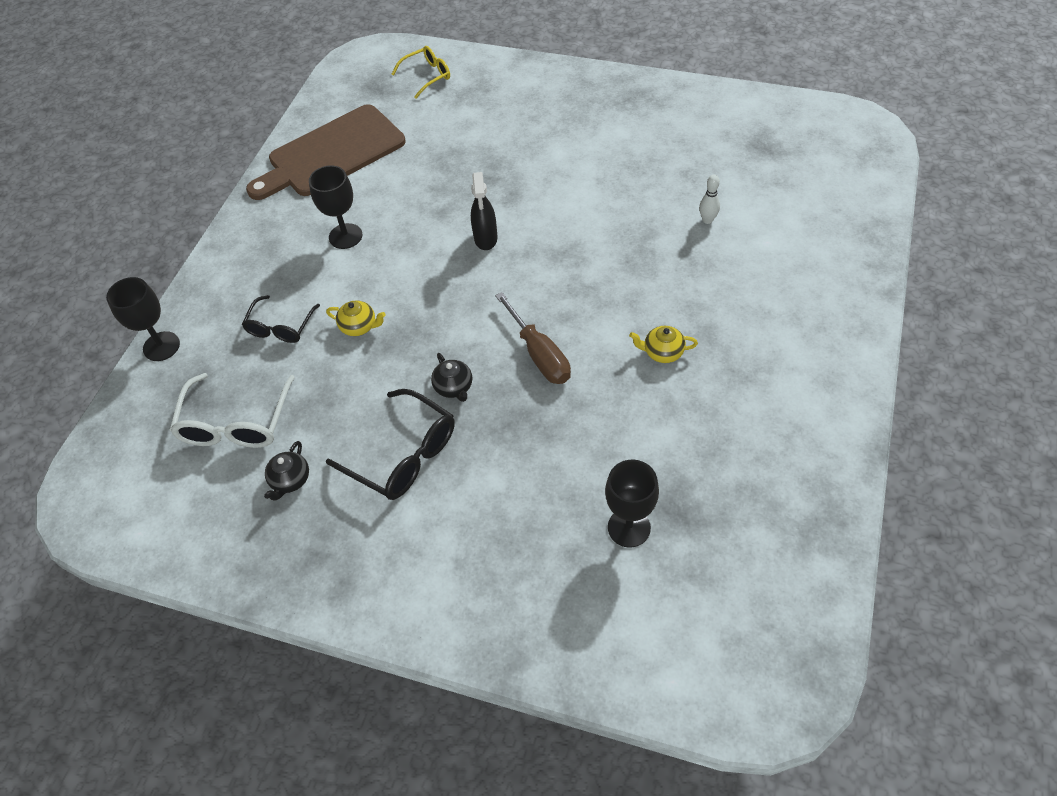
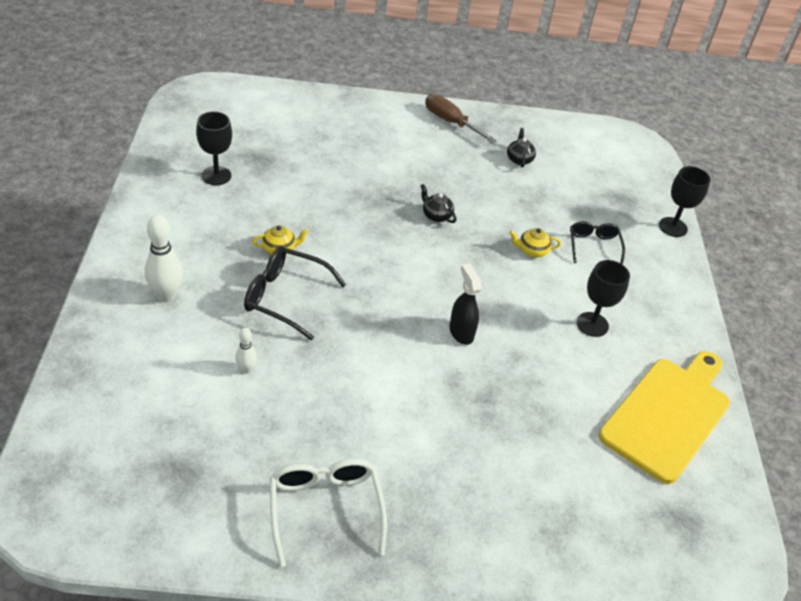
camera: 155 degrees right, 10 degrees down
white glasses [170,373,295,448] -> white glasses moved to [270,459,387,567]
brown cutting board [246,104,406,200] -> yellow cutting board [598,351,730,484]
black glasses [326,389,455,500] -> black glasses moved to [244,246,346,340]
yellow glasses [392,46,450,98] -> none
brown screwdriver [495,292,571,384] -> brown screwdriver moved to [425,94,497,143]
black goblet [605,460,659,548] -> black goblet moved to [196,111,232,185]
none -> white bowling pin [145,215,183,302]

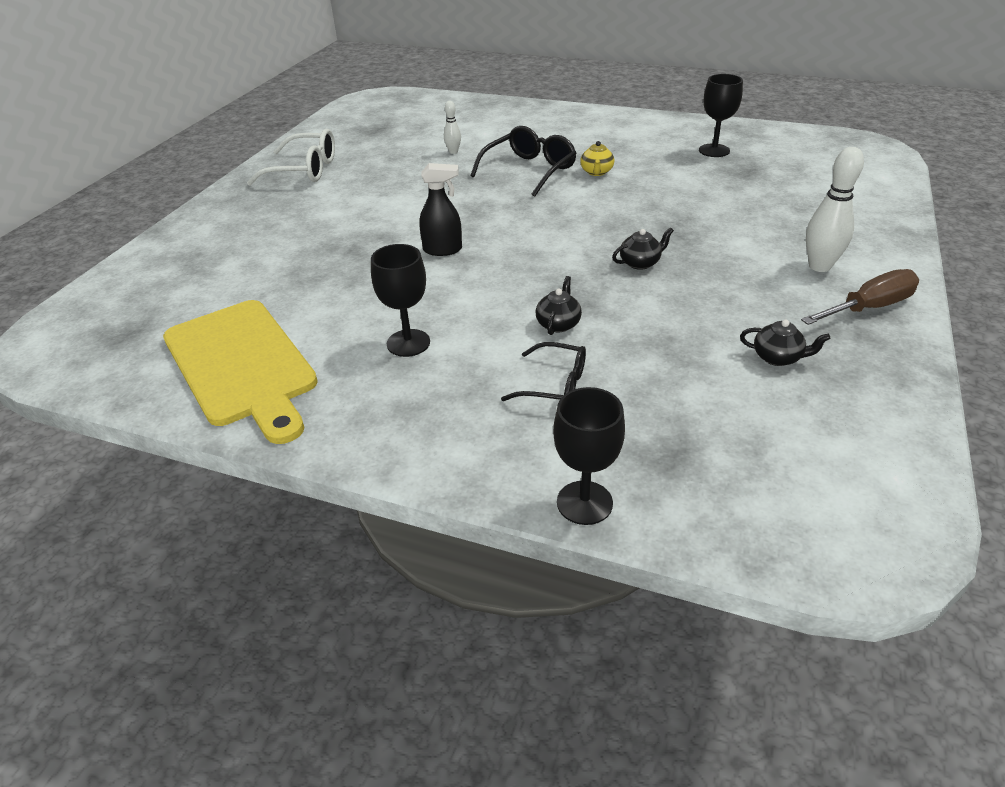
camera: 115 degrees right, 5 degrees down
white bowling pin [145,215,183,302] -> white bowling pin moved to [806,147,864,272]
yellow teapot [509,228,561,257] -> black teapot [536,276,582,335]

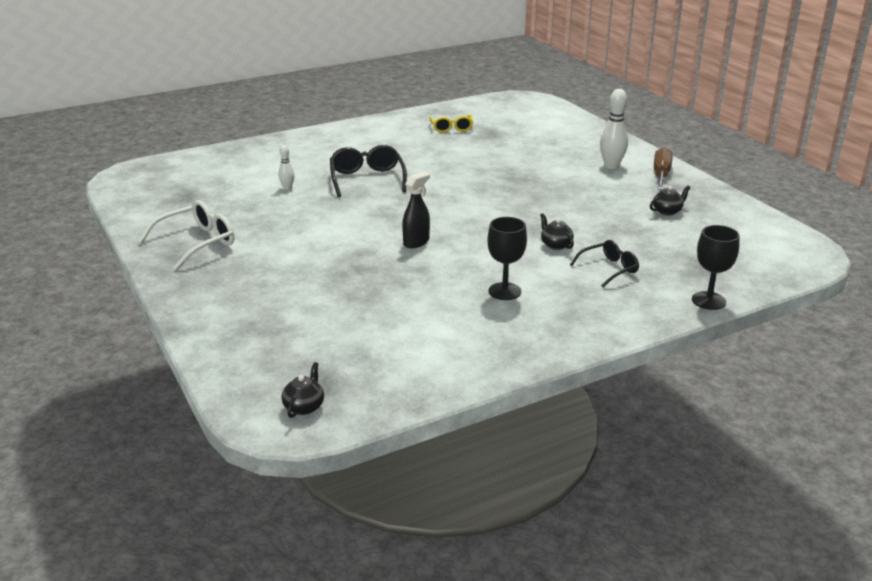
camera: 50 degrees left, 10 degrees down
yellow cutting board [163,300,318,444] -> none
yellow teapot [580,141,615,176] -> none
black teapot [612,227,674,270] -> black teapot moved to [281,362,324,418]
black goblet [699,74,743,157] -> yellow glasses [429,114,473,133]

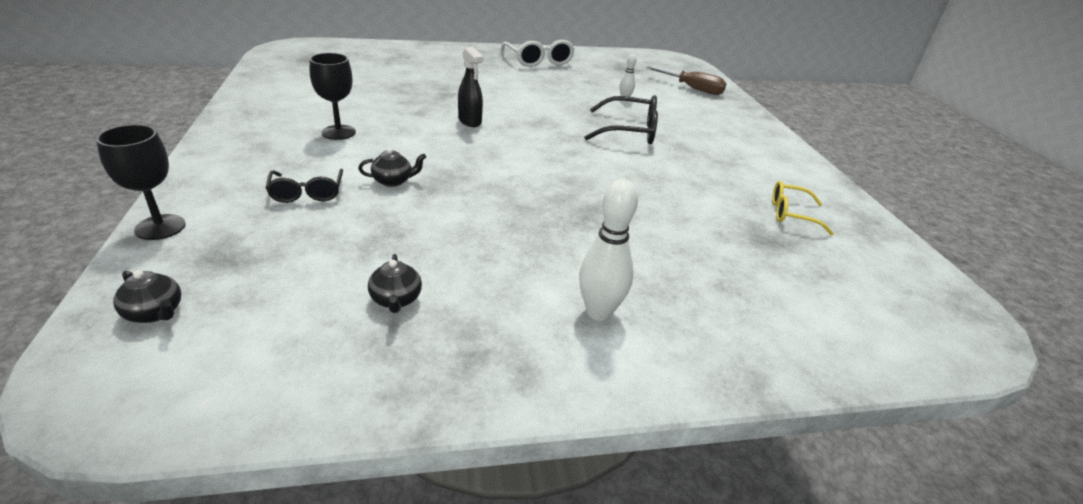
camera: 105 degrees right, 5 degrees up
black teapot [281,362,324,418] -> black teapot moved to [113,270,181,323]
brown screwdriver [654,147,673,190] -> brown screwdriver moved to [646,66,726,95]

